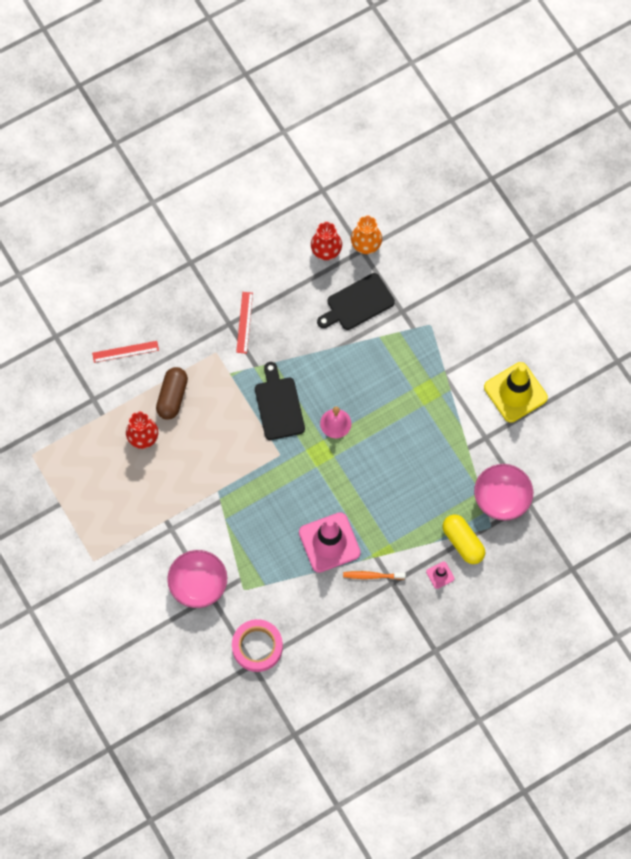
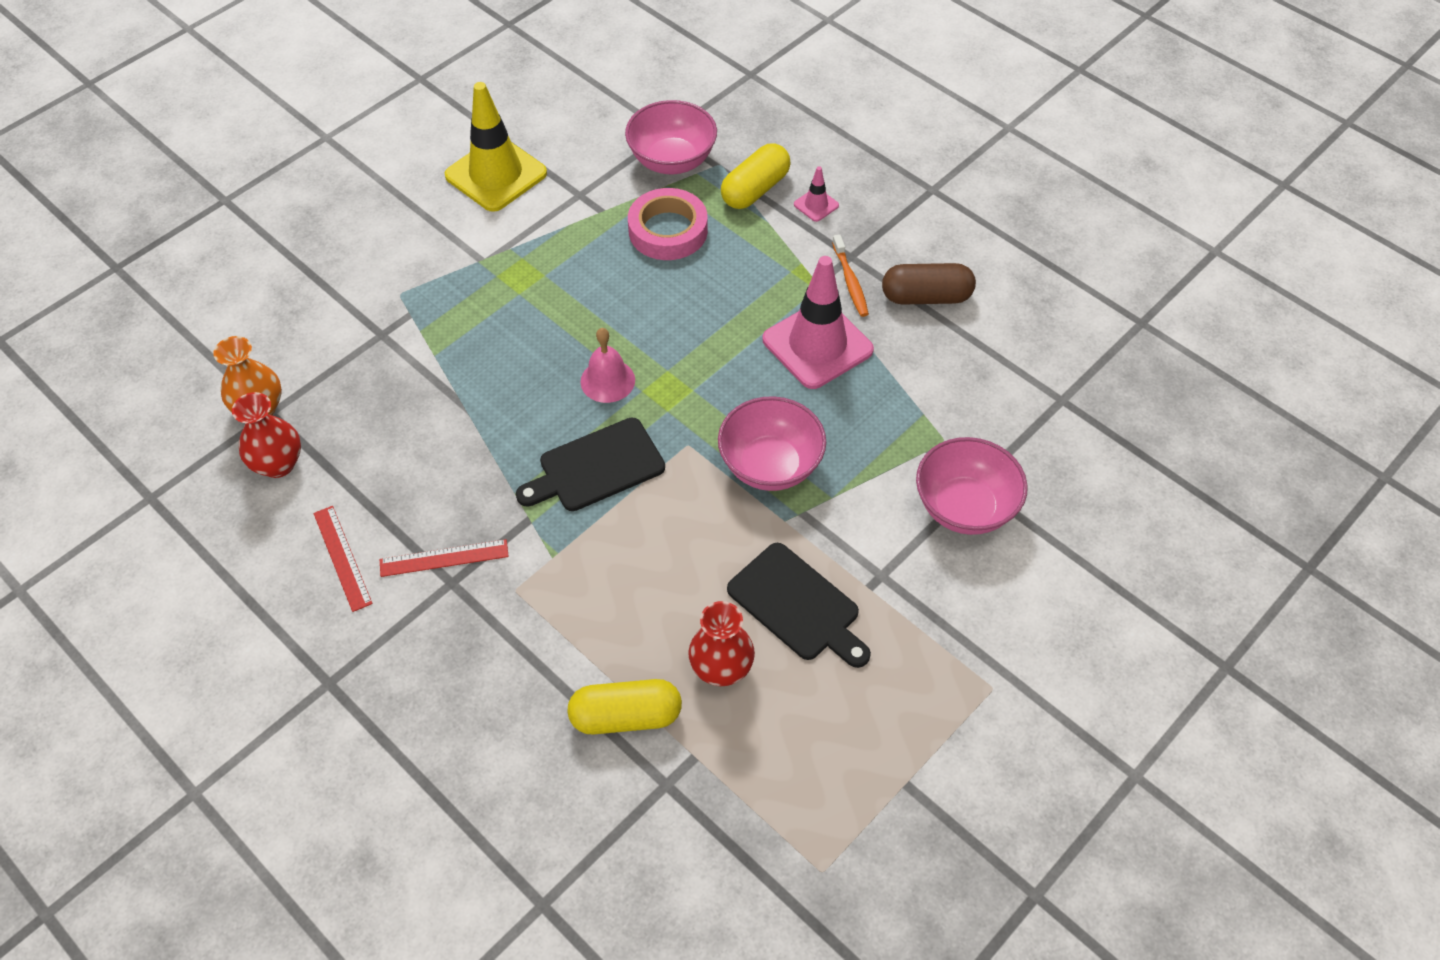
camera: 105 degrees left, 15 degrees down
red ruler [92,341,159,363] -> red ruler moved to [313,506,373,612]
brown capsule [156,367,188,420] -> brown capsule moved to [882,263,976,305]
pink tape [232,619,283,672] -> pink tape moved to [628,188,708,260]
black cutting board [317,273,395,330] -> black cutting board moved to [727,543,871,668]
none -> yellow capsule [567,679,682,735]
none -> pink bowl [718,396,826,491]

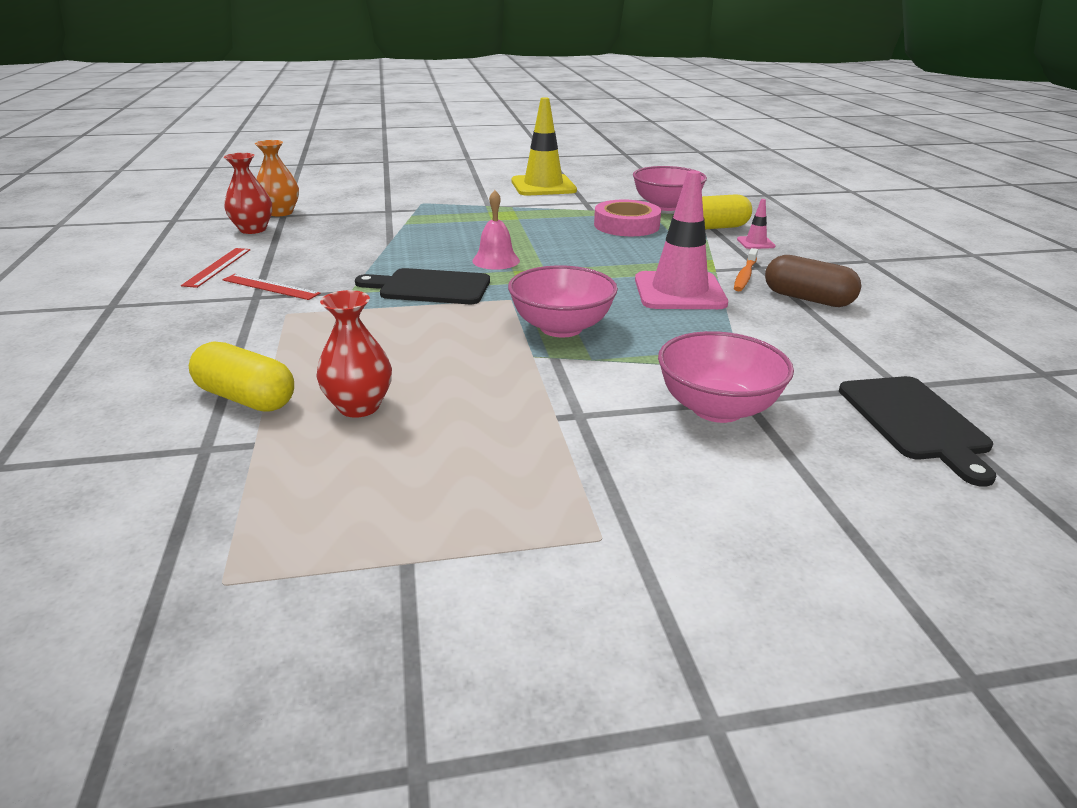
camera: 35 degrees right, 25 degrees down
black cutting board [727,543,871,668] -> black cutting board moved to [839,376,996,487]

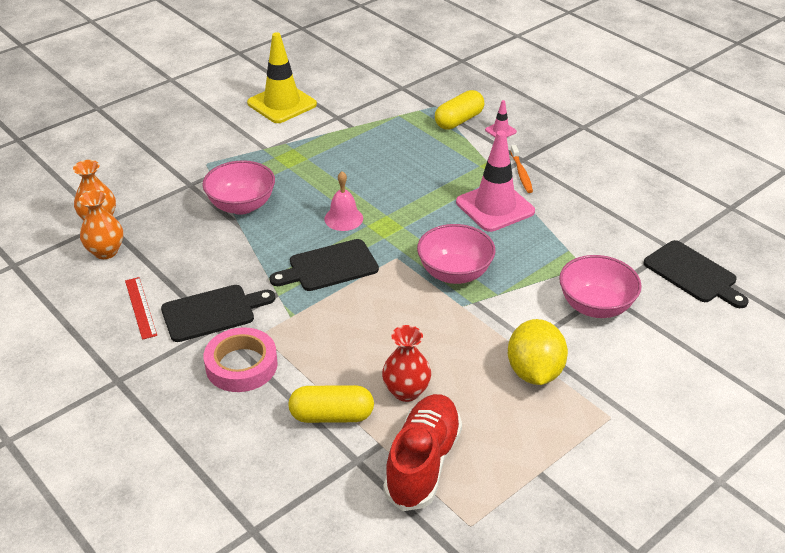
camera: 30 degrees left, 10 degrees up
red ruler [222,274,321,300] -> black cutting board [161,285,275,342]
red vase [224,153,272,234] -> orange vase [79,190,123,259]
pink tape [594,200,661,236] -> pink tape moved to [204,327,278,392]
pink bowl [633,166,707,211] -> pink bowl moved to [202,160,275,215]
brown capsule [765,255,861,307] -> none
none -> red shoe [383,394,462,511]
none -> yellow lemon [508,319,568,385]

